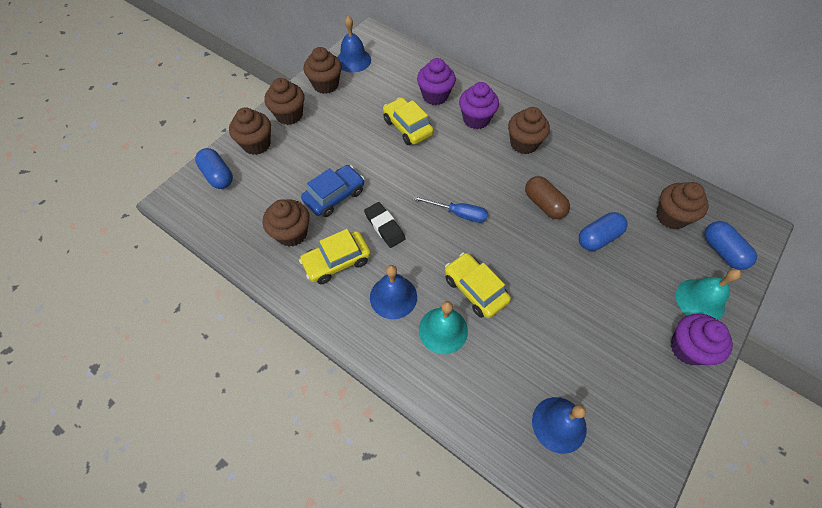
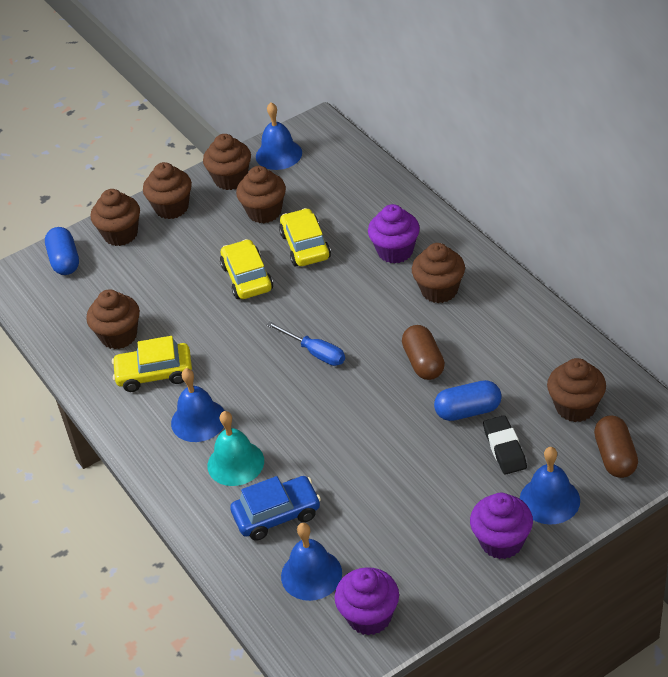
camera: 25 degrees right, 15 degrees down
blue car [301,165,364,217] -> blue car moved to [230,476,321,541]
black eraser [364,202,405,248] -> black eraser moved to [483,415,527,474]
purple cupcake [417,58,456,105] -> purple cupcake moved to [335,567,399,635]
yellow car [445,253,511,318] -> yellow car moved to [220,239,273,299]
turquoise bell [676,269,741,320] -> blue bell [520,447,580,525]
blue capsule [704,221,757,270] -> brown capsule [594,416,638,478]
none -> brown cupcake [236,166,286,223]

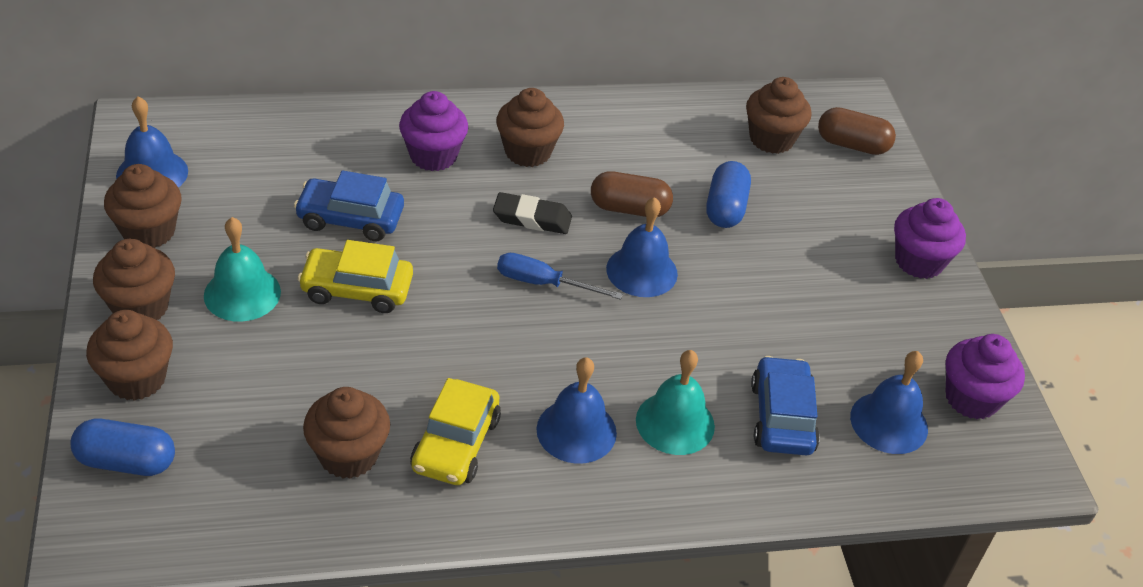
camera: 75 degrees left, 0 degrees up
brown cupcake [236,166,286,223] -> none
blue screwdriver [266,322,345,366] -> blue screwdriver turned 135 degrees counterclockwise [497,253,623,300]
yellow car [279,208,331,267] -> blue car [294,170,404,241]
black eraser [483,415,527,474] -> black eraser moved to [493,192,572,234]
blue bell [520,447,580,525] -> blue bell moved to [606,197,678,297]
none -> turquoise bell [204,217,281,322]

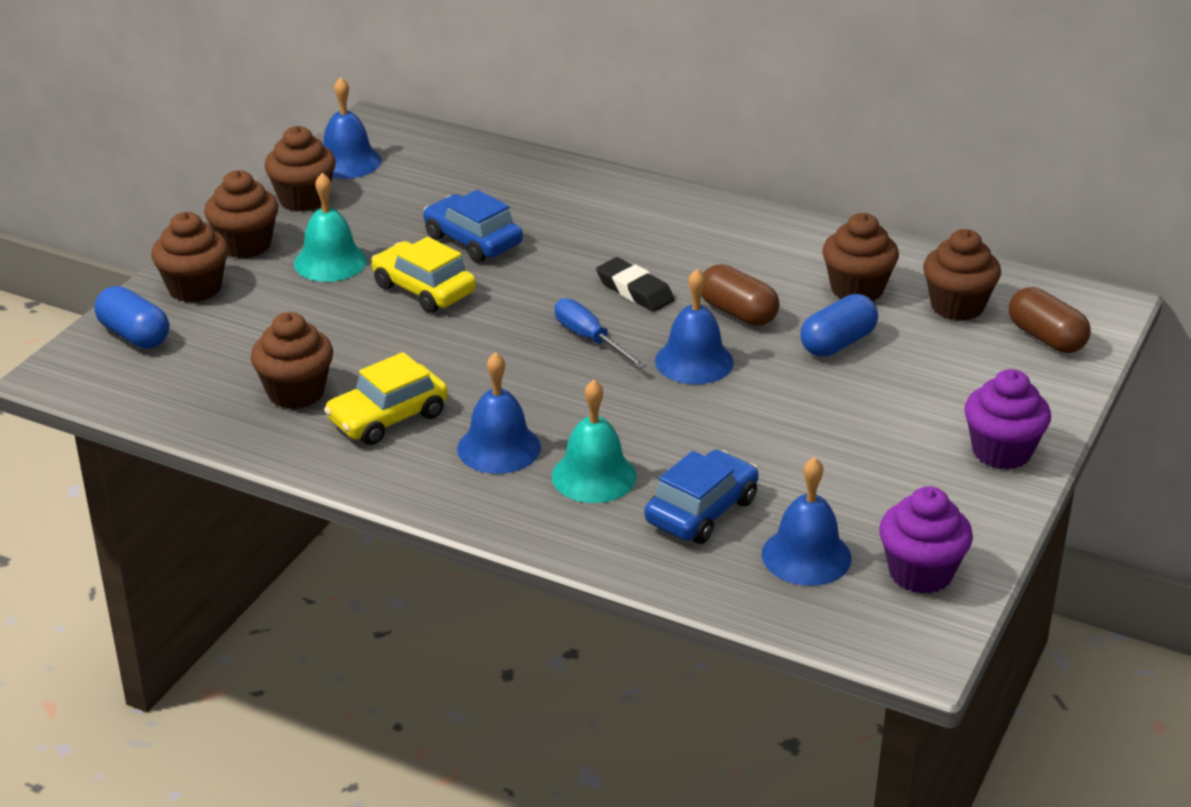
camera: 40 degrees right, 10 degrees down
purple cupcake [399,91,468,171] -> none
brown cupcake [496,88,564,167] -> brown cupcake moved to [822,213,899,301]

